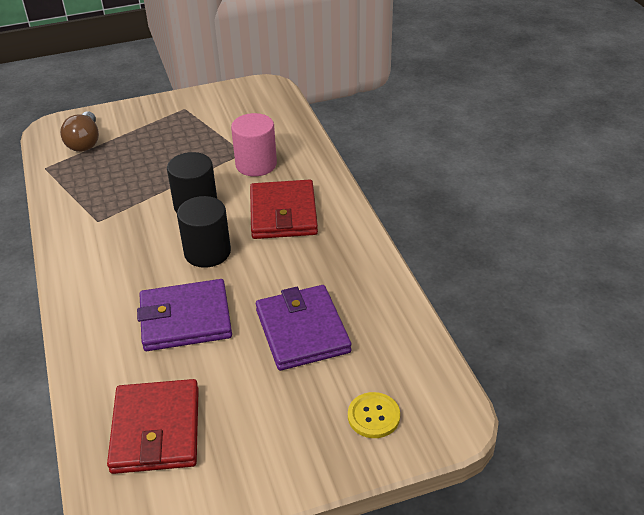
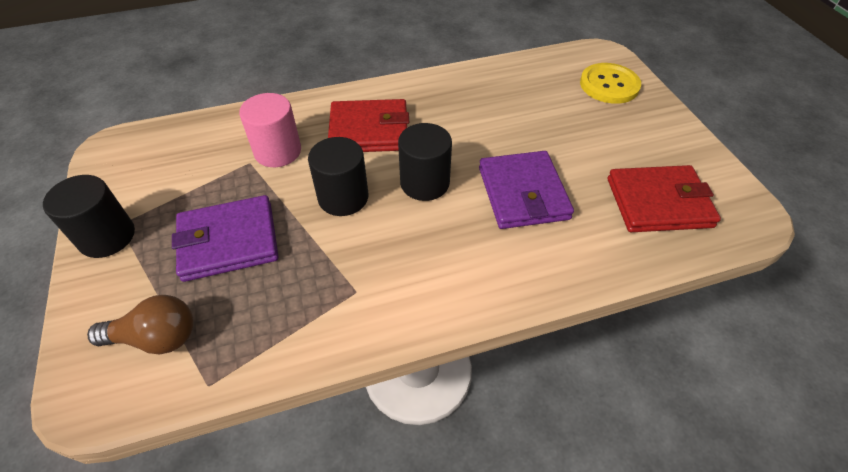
camera: 90 degrees left, 10 degrees up
purple wallet [256,285,351,371] -> purple wallet moved to [172,195,278,282]
yellow button [348,392,400,438] -> yellow button [580,63,641,104], size x1.53
none -> black cylinder [43,175,135,258]

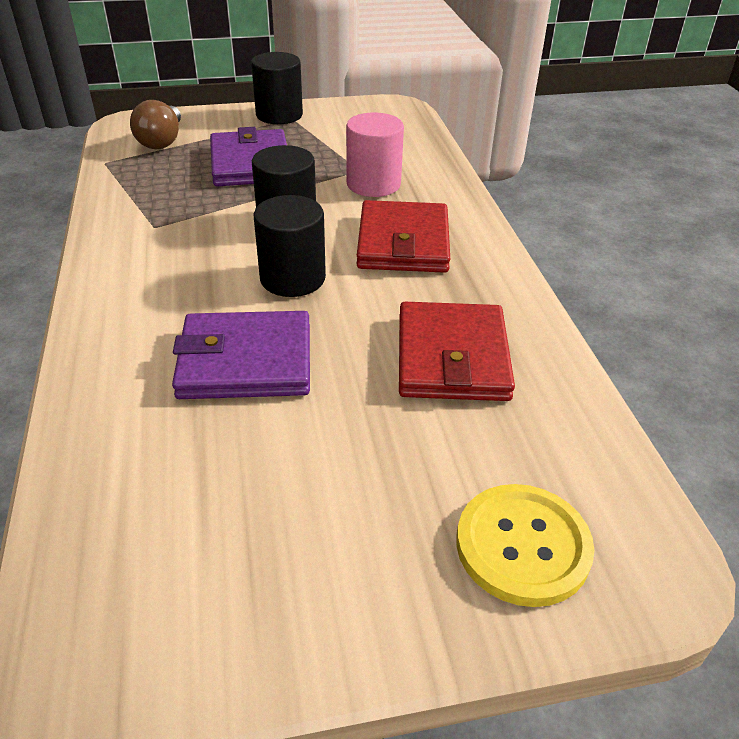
camera: 95 degrees right, 10 degrees down
red wallet [608,165,721,232] -> red wallet moved to [399,302,515,401]

